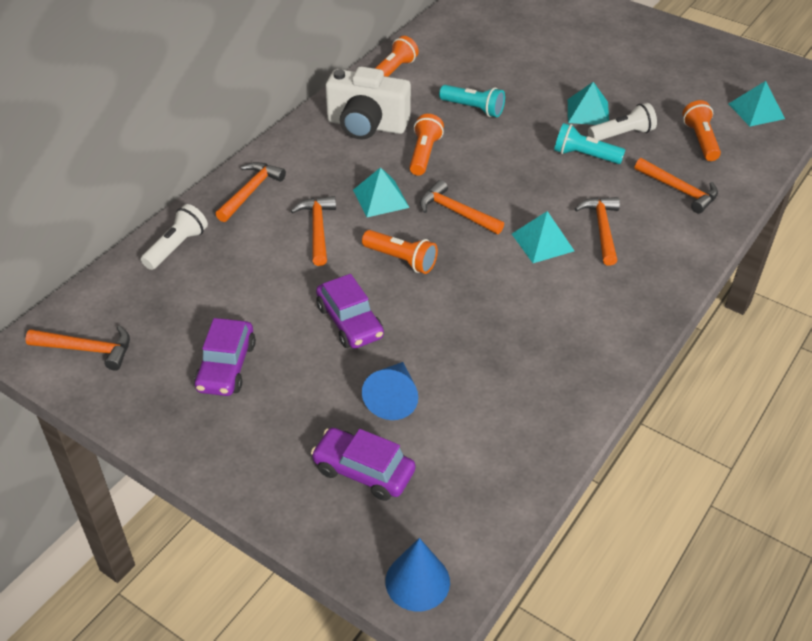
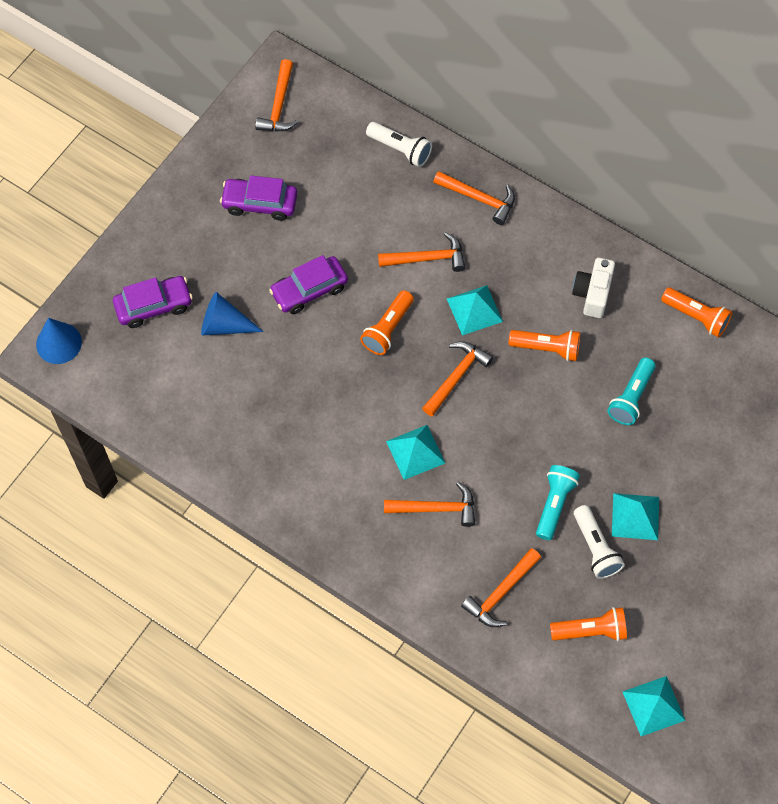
camera: 90 degrees right, 20 degrees up
purple car [311,428,416,501] -> purple car turned 45 degrees clockwise [113,276,193,328]
white camera [326,66,411,140] -> white camera [572,258,615,318], size x0.62

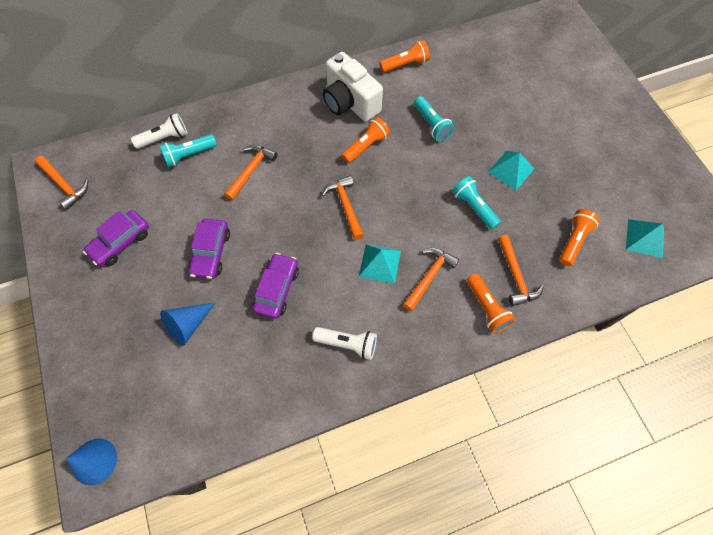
camera: 55 degrees left, 0 degrees up
purple car [113,276,193,328] -> purple car moved to [253,253,299,319]
orange flashlight [360,290,414,355] -> orange flashlight moved to [467,274,515,333]
orange hammer [433,171,515,225] -> none
turquoise pyramid [447,285,503,335] -> none
white camera [572,258,615,318] -> white camera [323,52,383,121], size x1.61
white flashlight [574,505,625,579] -> white flashlight moved to [313,327,377,360]
none -> turquoise flashlight [159,134,217,167]

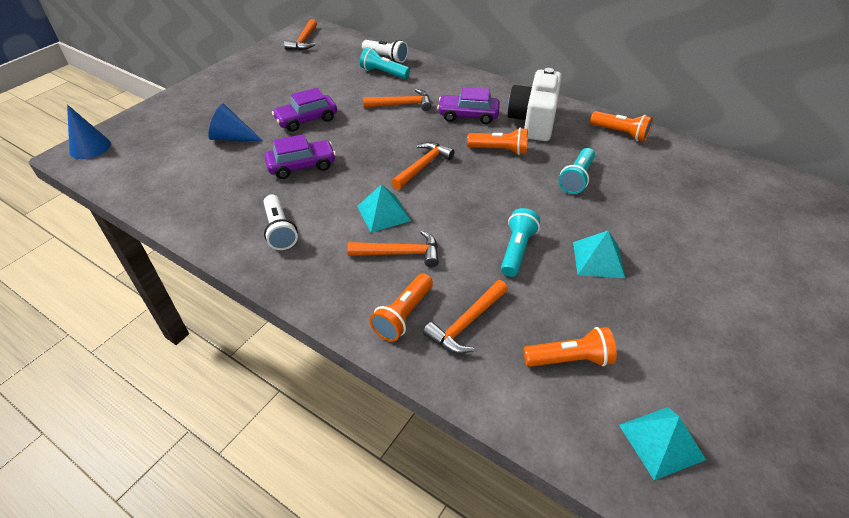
camera: 55 degrees right, 20 degrees down
purple car [83,210,149,266] -> purple car moved to [437,87,500,124]

